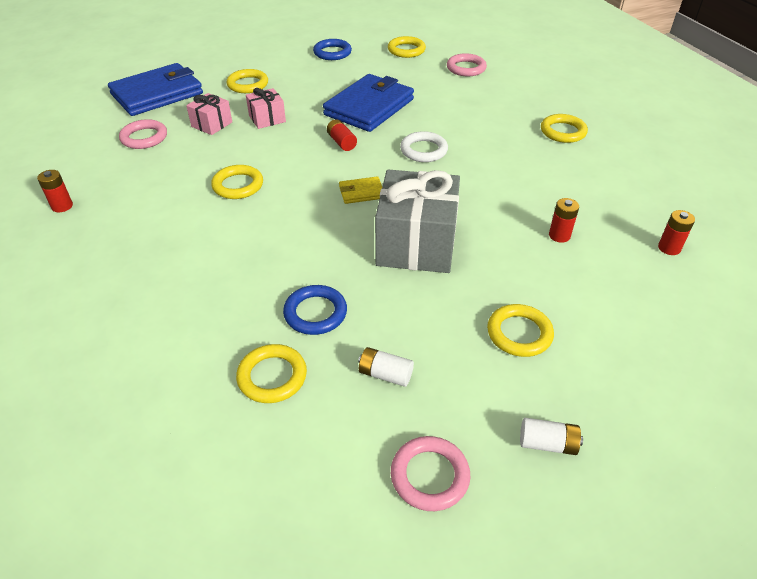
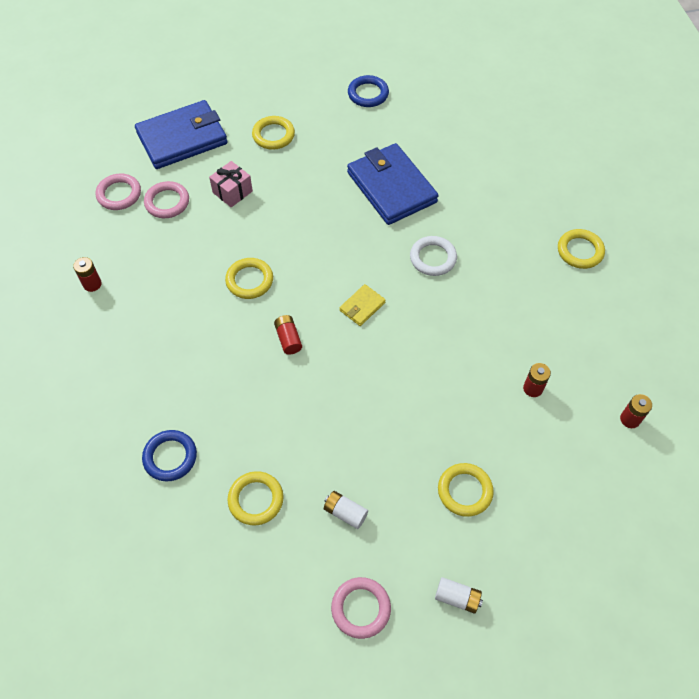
camera: 10 degrees right, 15 degrees up
pink gift [246,88,286,129] -> none
blue ring [283,285,347,335] -> blue ring moved to [142,430,197,481]
blue wallet [323,74,414,132] -> blue wallet turned 75 degrees counterclockwise [347,143,439,225]
red battery [327,119,357,151] -> red battery moved to [274,315,302,355]
yellow wallet [339,176,382,204] -> yellow wallet turned 45 degrees counterclockwise [340,284,386,326]
grey gift [375,169,460,273] -> none
yellow ring [388,36,426,58] -> none
pink ring [447,53,487,76] -> pink ring moved to [96,174,141,210]

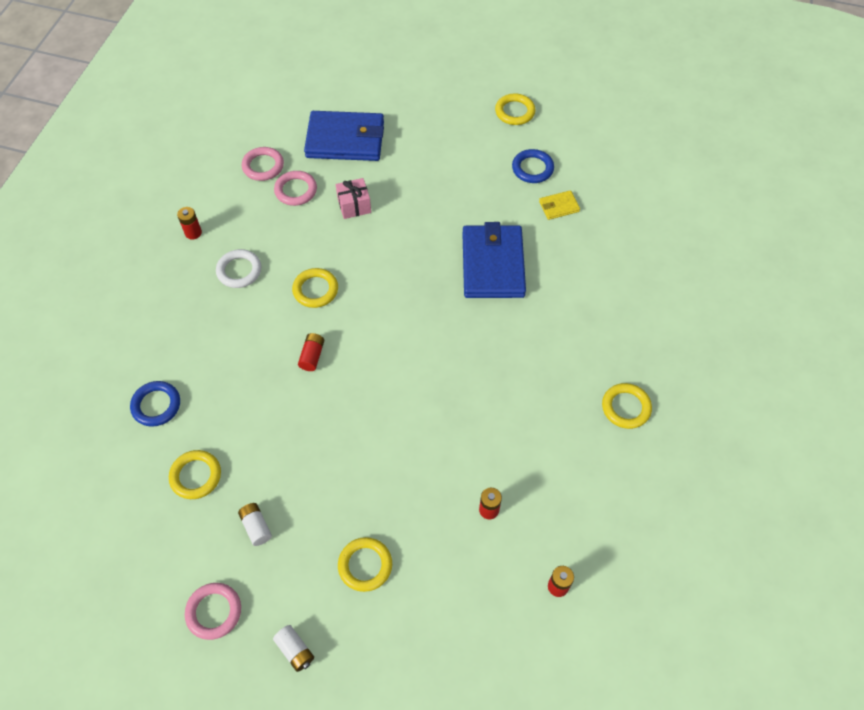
camera: 30 degrees right, 0 degrees up
yellow ring [252,116,295,150] -> yellow ring moved to [495,94,535,125]
yellow wallet [340,284,386,326] -> yellow wallet moved to [539,190,580,220]
white ring [410,236,457,276] -> white ring moved to [216,249,261,288]

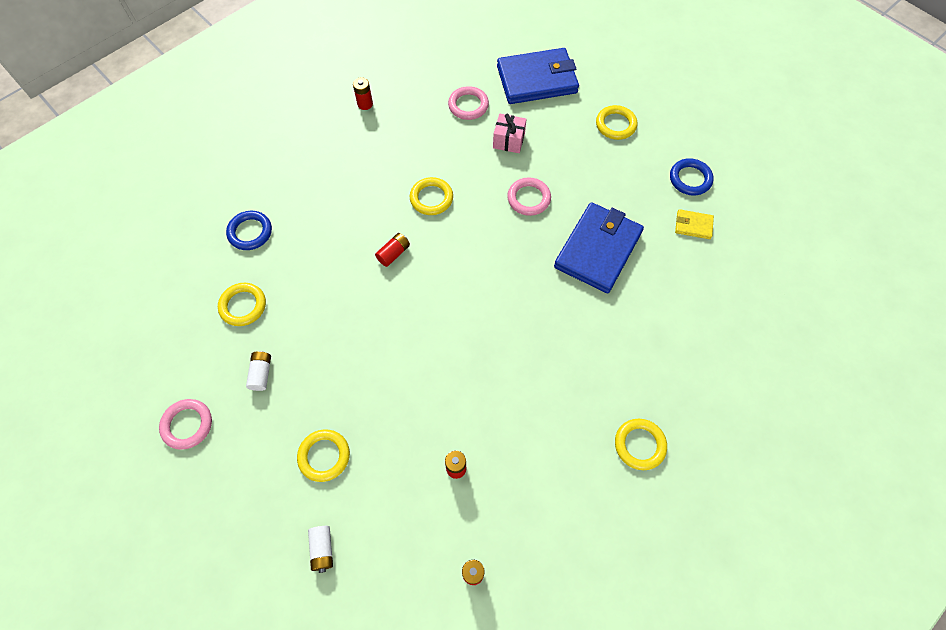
camera: 30 degrees right, 5 degrees up
white ring [216,249,261,288] -> none
pink ring [242,147,284,181] -> pink ring moved to [507,177,551,216]
white battery [273,625,314,672] -> white battery moved to [308,526,333,573]
blue wallet [304,111,384,161] -> blue wallet turned 45 degrees counterclockwise [497,48,579,104]
yellow ring [495,94,535,125] -> yellow ring moved to [596,105,637,140]

